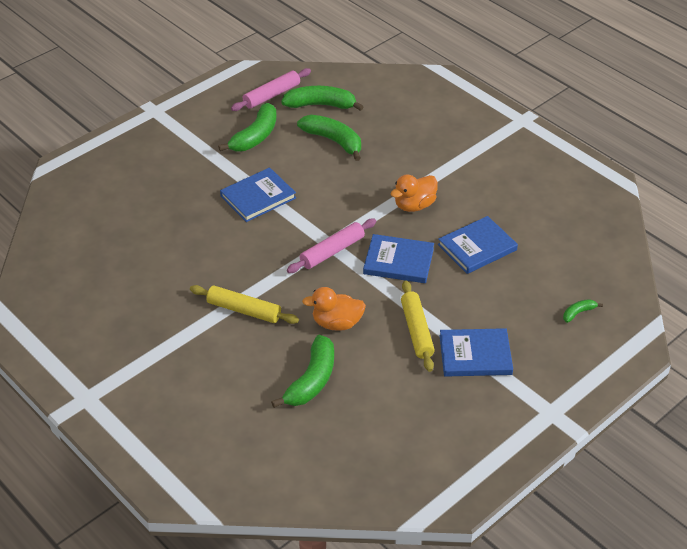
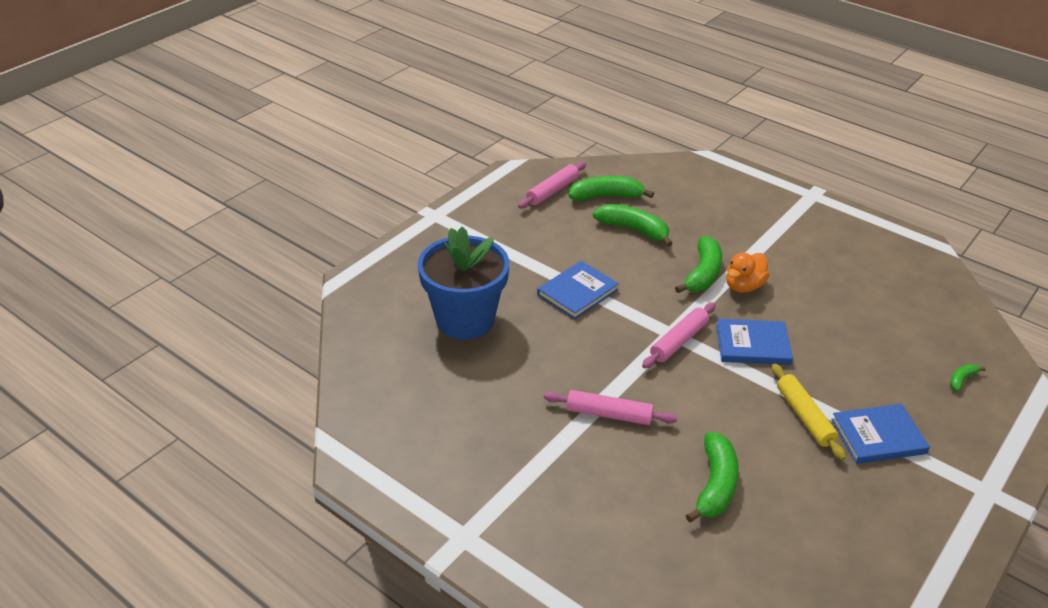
camera: 10 degrees left, 5 degrees down
yellow rolling pin [190,285,299,324] -> pink rolling pin [544,390,677,425]
green banana [218,103,277,151] -> green banana moved to [675,236,722,293]
orange duck [302,287,366,331] -> none
blue book [438,216,518,274] -> none
none -> blue flower pot [418,227,509,340]

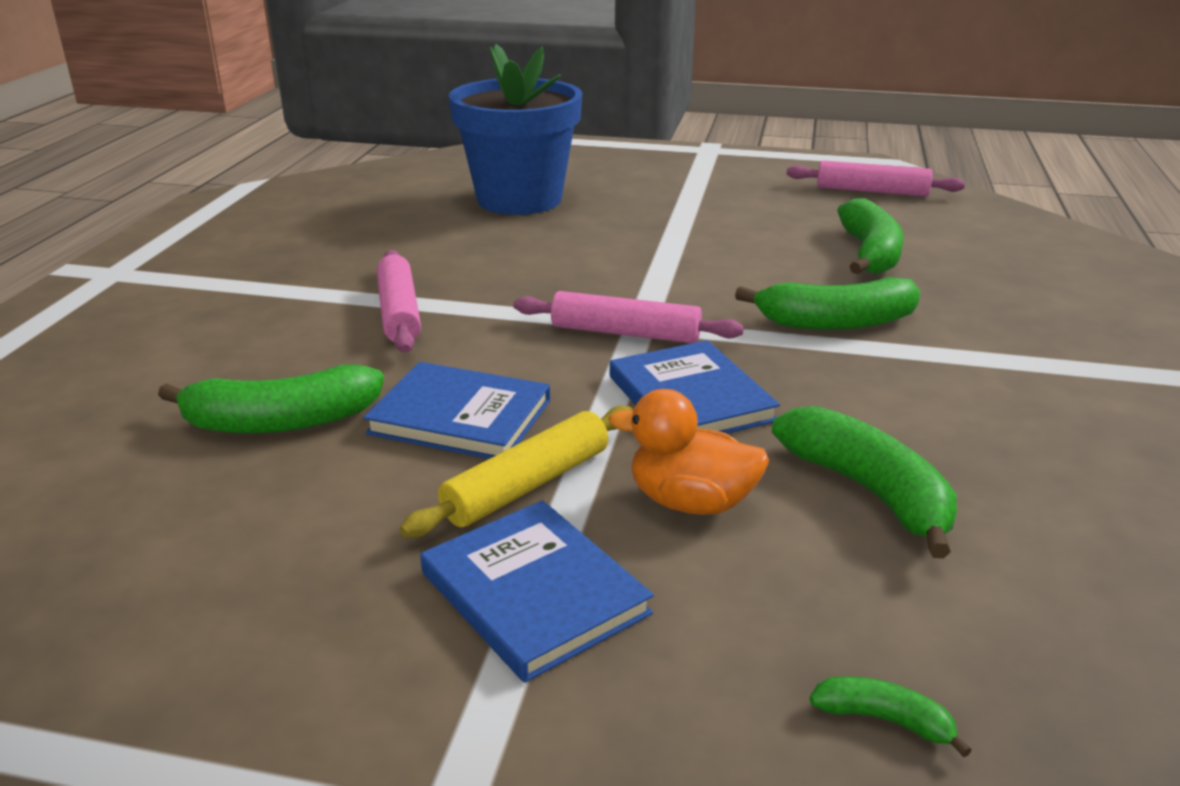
camera: 65 degrees right, 10 degrees down
blue book [537,261,619,319] -> blue book moved to [363,362,550,459]
green banana [569,176,654,201] -> green banana moved to [772,406,957,559]
orange duck [726,252,769,293] -> orange duck moved to [609,389,770,515]

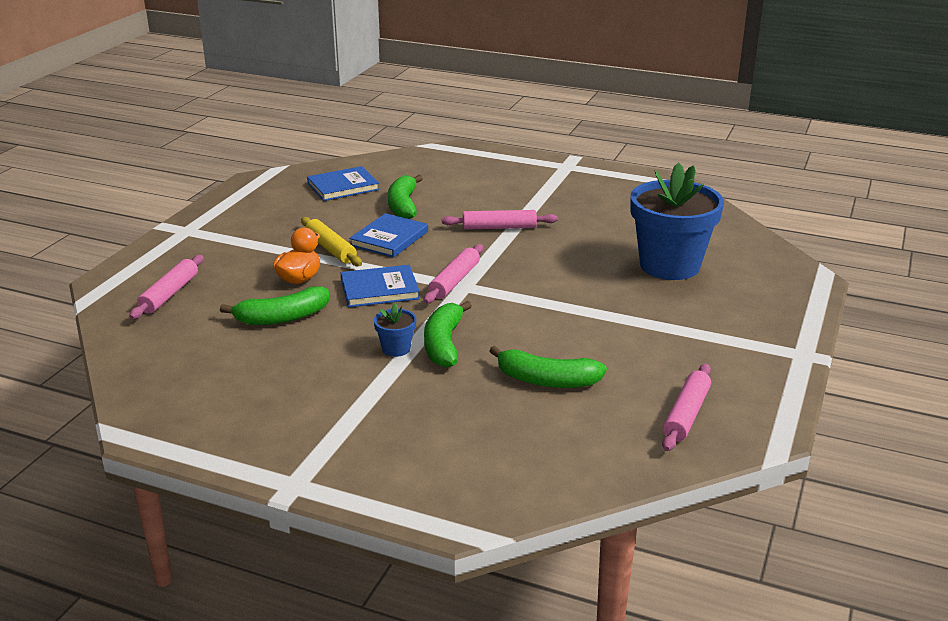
camera: 100 degrees right, 0 degrees up
blue book [420,500,654,683] -> blue book moved to [307,166,380,201]
green banana [809,676,972,757] -> pink rolling pin [129,255,204,319]
none -> blue flower pot [374,303,416,357]

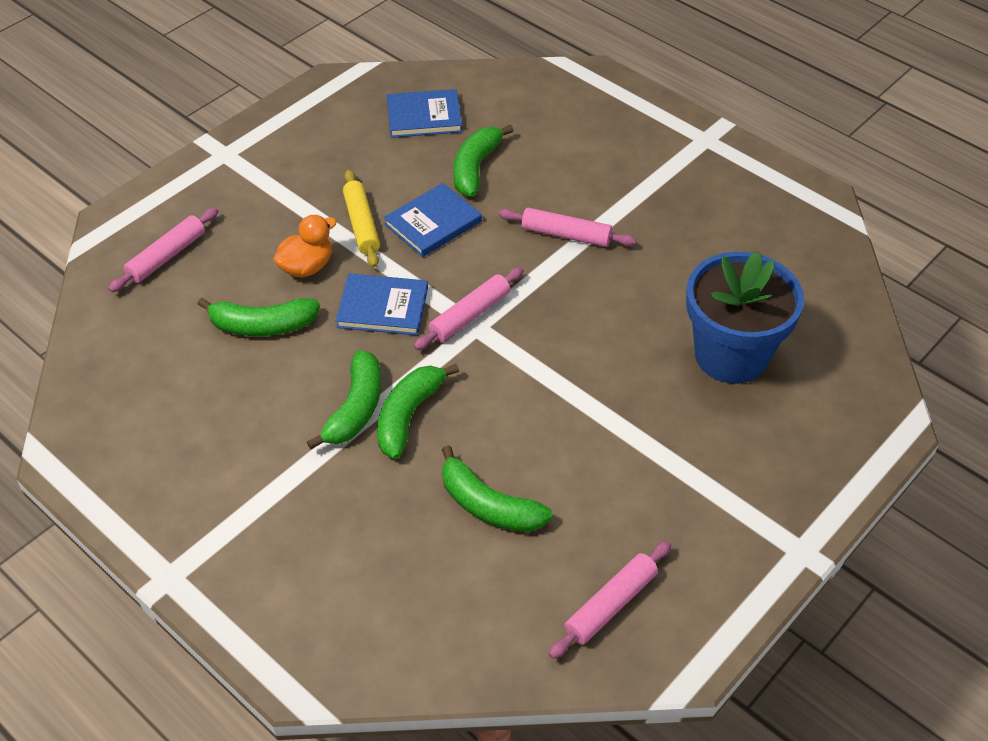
camera: 20 degrees right, 20 degrees up
blue flower pot [374,303,416,357] -> green banana [307,350,381,449]

